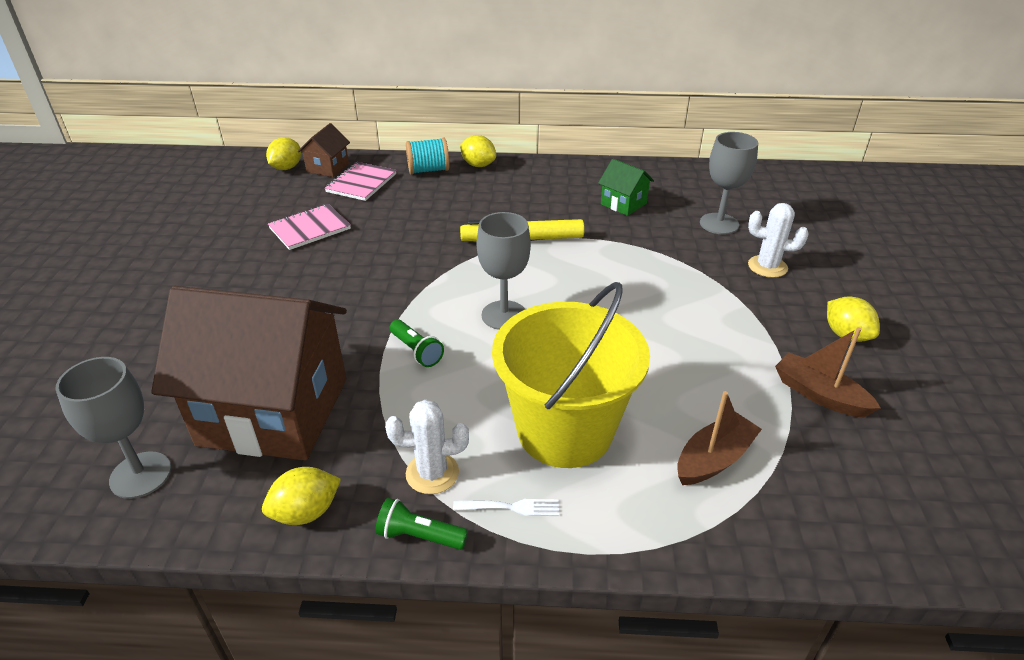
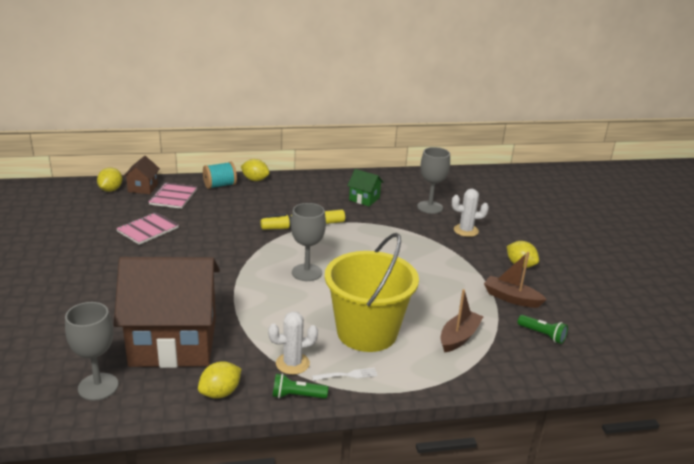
camera: 15 degrees left, 10 degrees down
green flashlight [390,320,444,367] -> green flashlight moved to [518,315,568,344]

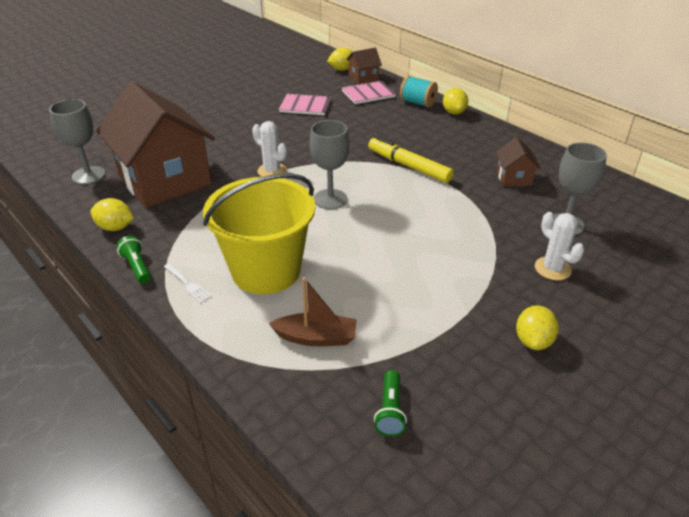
camera: 60 degrees right, 10 degrees up
white cactus [268,311,318,375] -> white cactus moved to [252,121,287,177]
green house [347,169,384,206] -> brown house [496,137,540,187]
brown boat [484,252,547,308] -> none

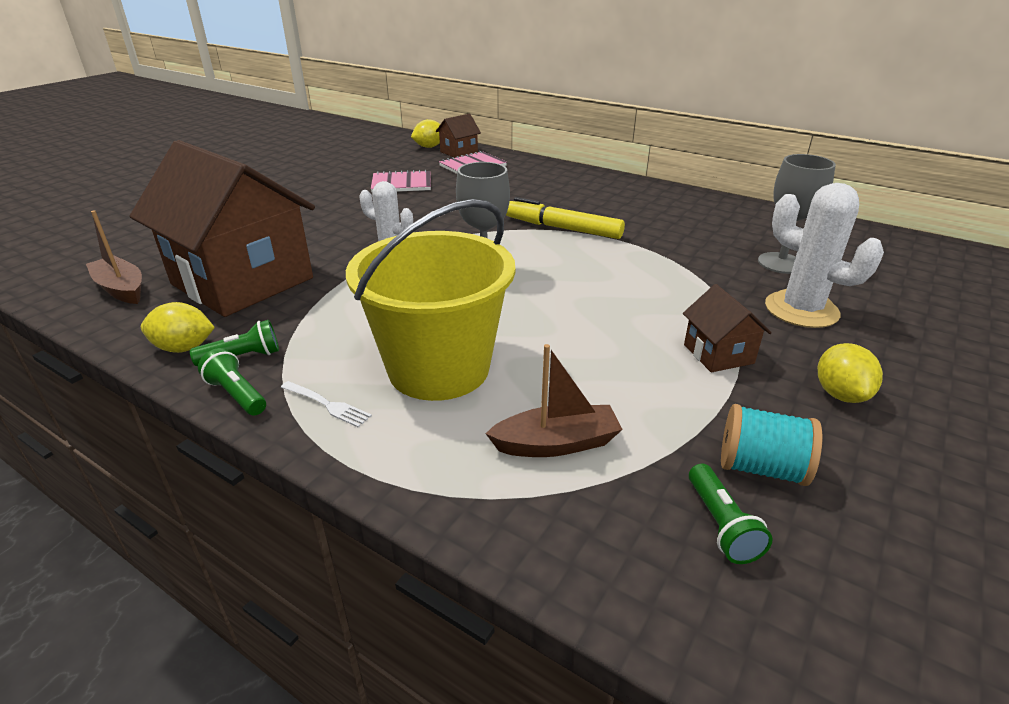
camera: 15 degrees left, 5 degrees down
grey goblet [49,99,105,184] -> brown boat [86,210,142,304]
turquoise spool [400,76,438,108] -> turquoise spool moved to [721,404,822,486]
yellow lemon [443,88,468,115] -> none
brown house [496,137,540,187] -> brown house moved to [683,284,772,372]
white cactus [535,212,584,280] -> white cactus [765,183,884,328], size x1.52
none -> green flashlight [190,320,279,366]

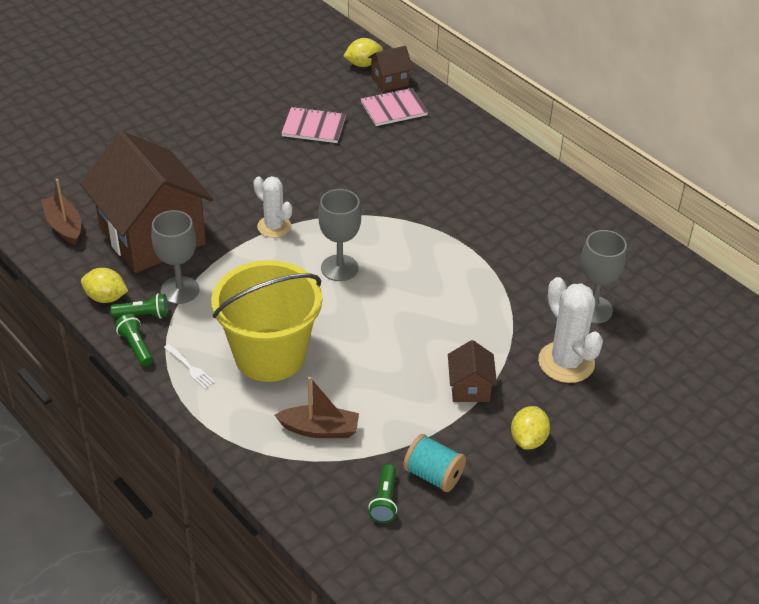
camera: 15 degrees right, 10 degrees up
yellow marker [506,197,625,239] -> none
none -> grey goblet [151,210,199,304]

